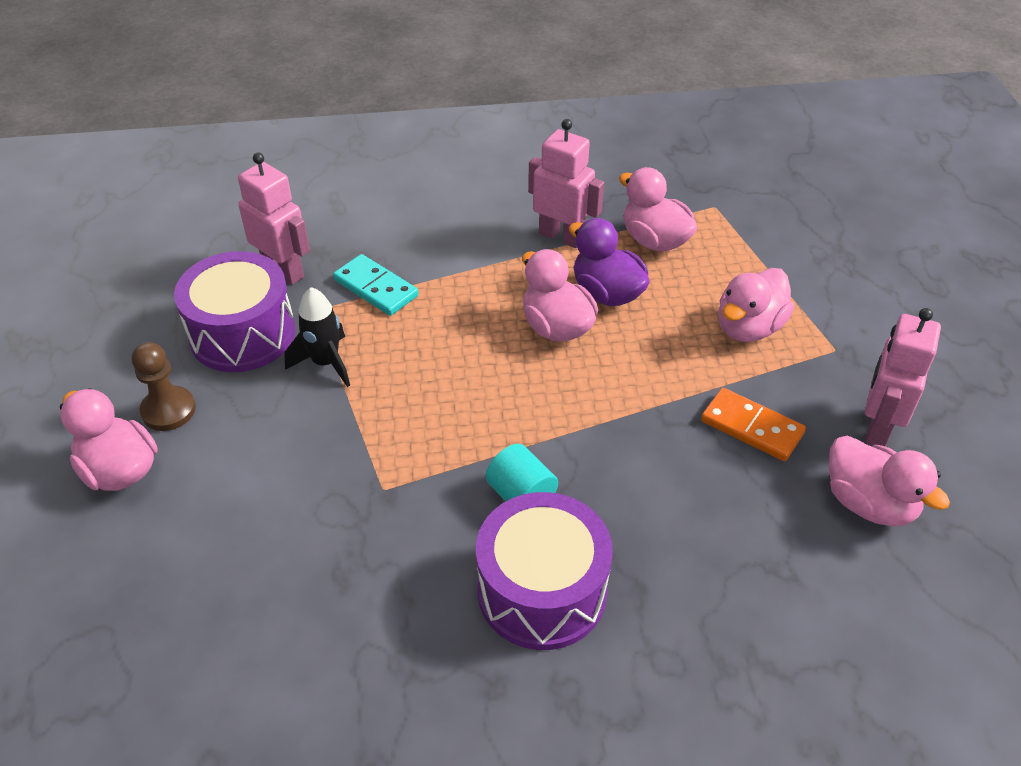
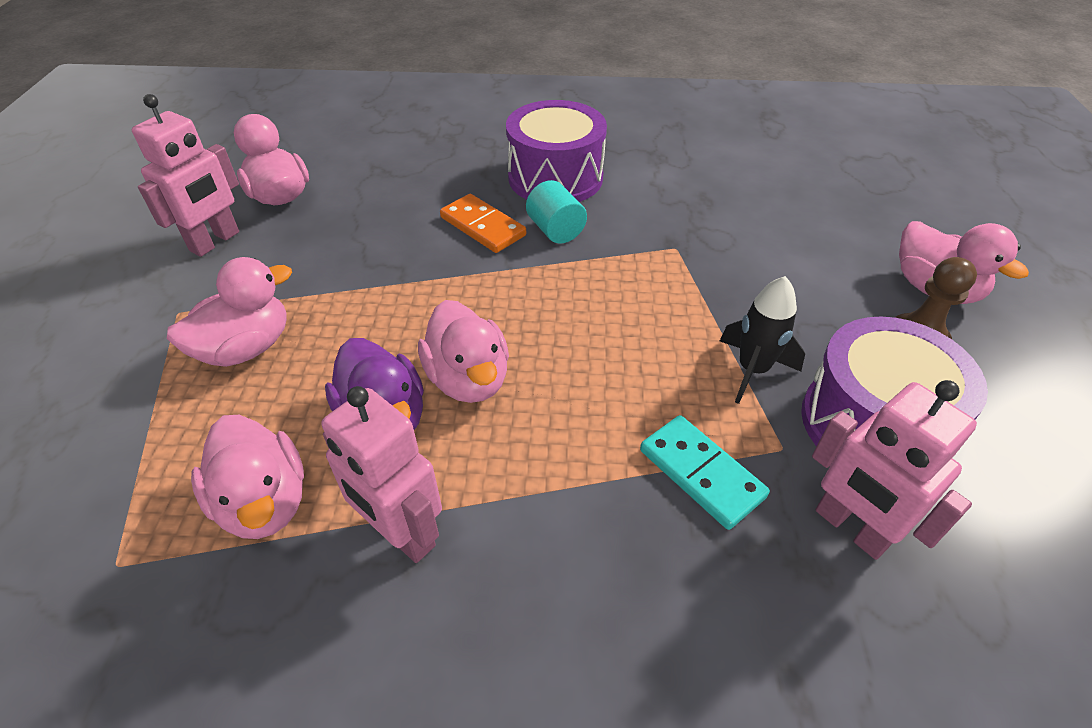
camera: 170 degrees left, 0 degrees up
orange domino [701,388,806,461] -> orange domino moved to [440,194,526,253]

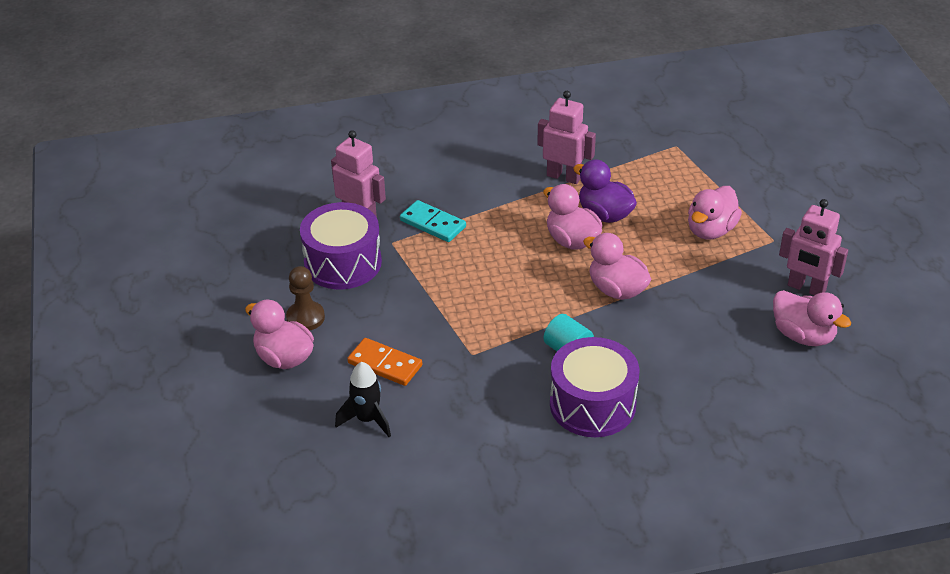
camera: 165 degrees right, 5 degrees down
pink robot [132,94,239,257] -> pink robot turned 75 degrees counterclockwise [779,199,848,296]
pink duck [191,415,304,539] -> pink duck moved to [583,233,651,300]
orange domino [440,194,526,253] -> orange domino moved to [347,338,422,386]
black rocket [720,276,805,404] -> black rocket moved to [335,362,391,437]

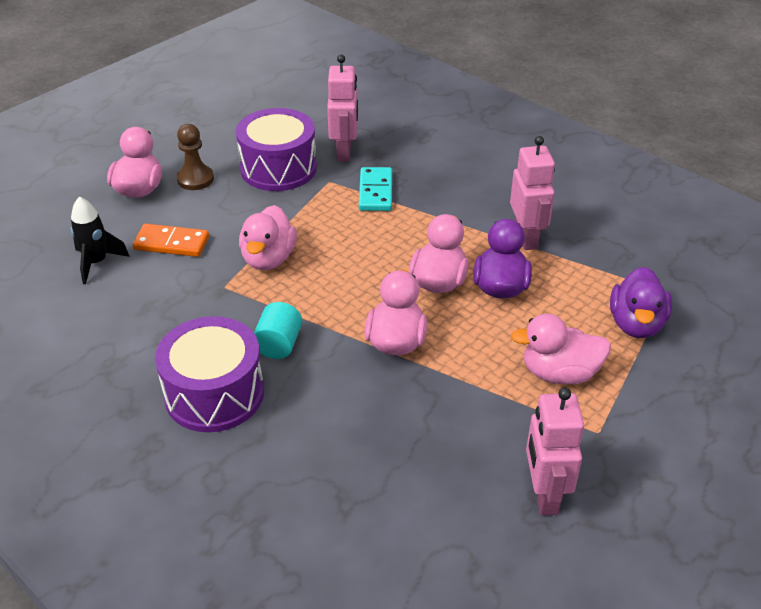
camera: 55 degrees right, 0 degrees up
orange domino [347,338,422,386] -> orange domino turned 75 degrees counterclockwise [133,224,209,257]
pink duck [773,290,851,346] -> pink duck moved to [239,205,297,270]
none -> purple duck [610,267,672,338]

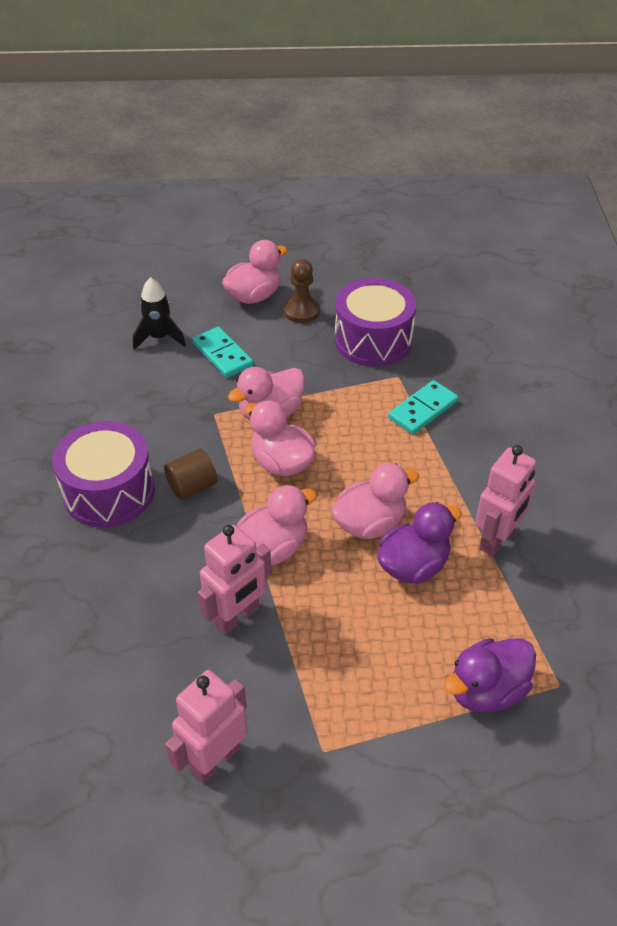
camera: 45 degrees right, 5 degrees up
orange domino [133,224,209,257] -> turquoise domino [192,327,253,378]
turquoise cylinder [254,302,302,359] -> brown cylinder [164,449,218,500]
pink robot [327,55,358,162] -> pink robot moved to [198,525,271,635]
pink duck [511,314,611,384] -> pink duck moved to [244,400,316,476]

